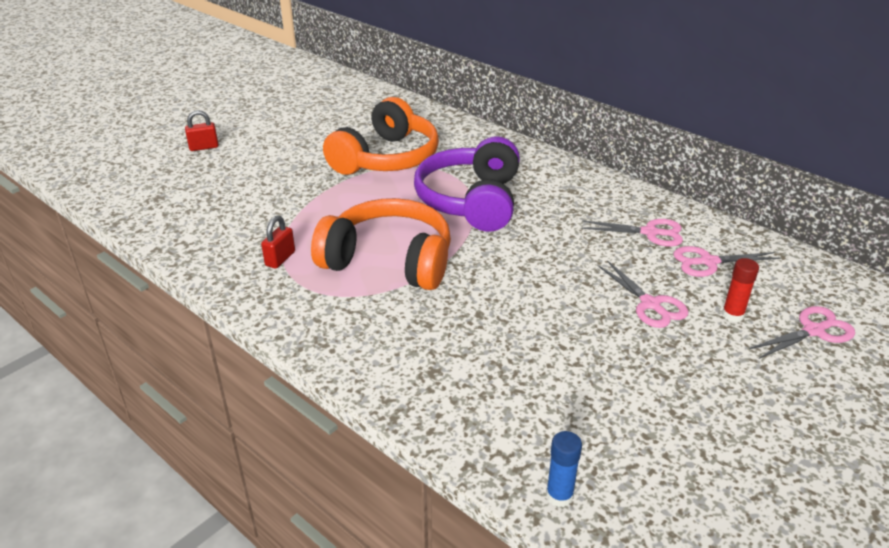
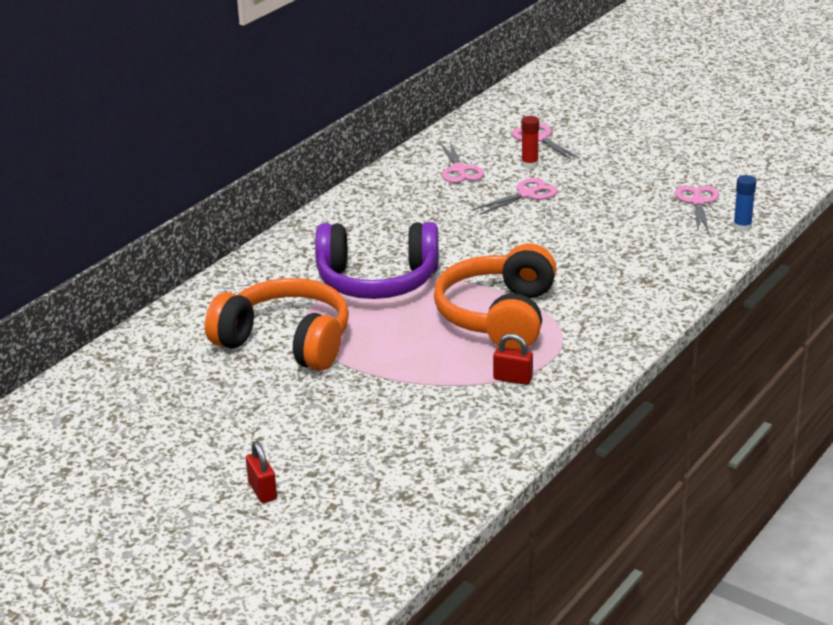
camera: 95 degrees left, 5 degrees down
pink scissors [582,219,683,247] -> pink scissors moved to [675,185,719,233]

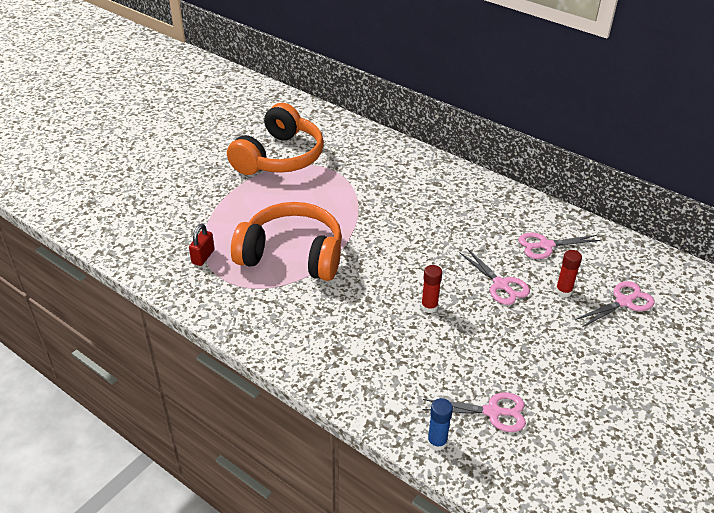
camera: 90 degrees right, 10 degrees up
red padlock [246,441,277,503] -> none
purple headphones [315,222,439,299] -> none
none -> red glue stick [421,265,442,313]

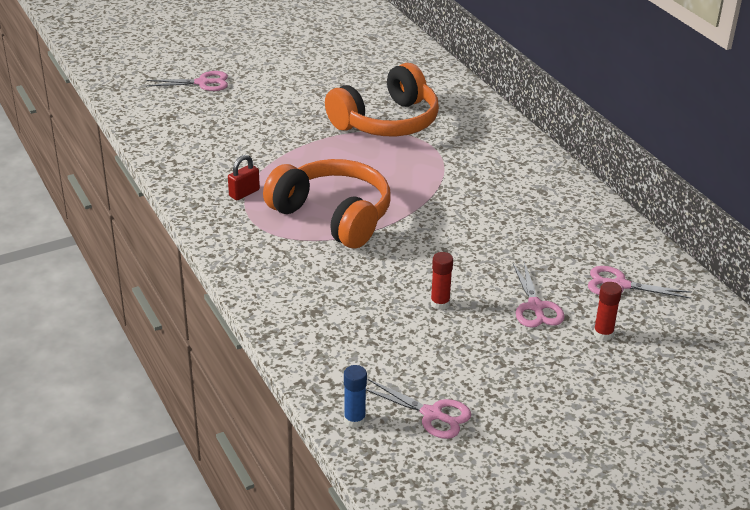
camera: 25 degrees right, 5 degrees down
pink scissors [575,281,655,327] -> pink scissors moved to [146,71,228,91]

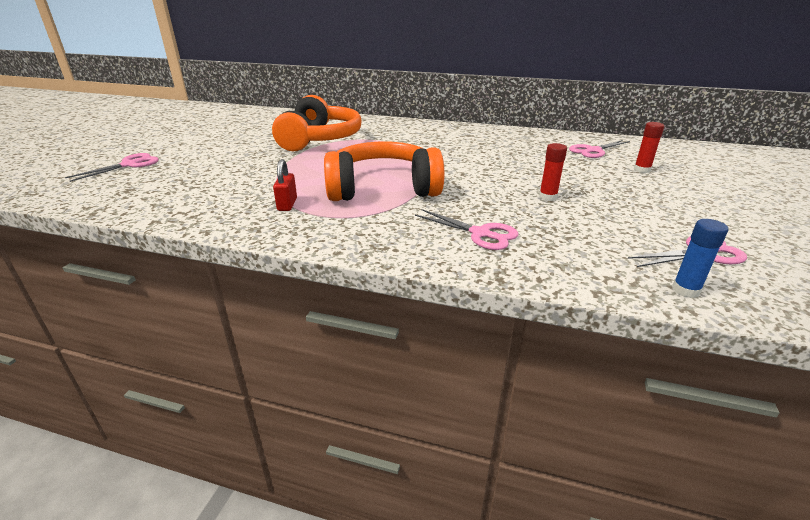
camera: 45 degrees left, 5 degrees down
pink scissors [513,262,565,328] -> pink scissors moved to [415,209,518,250]

